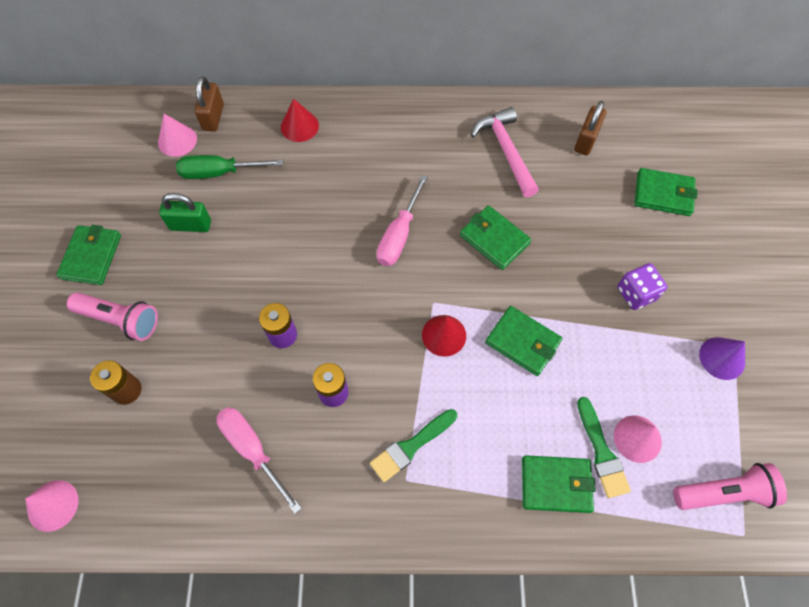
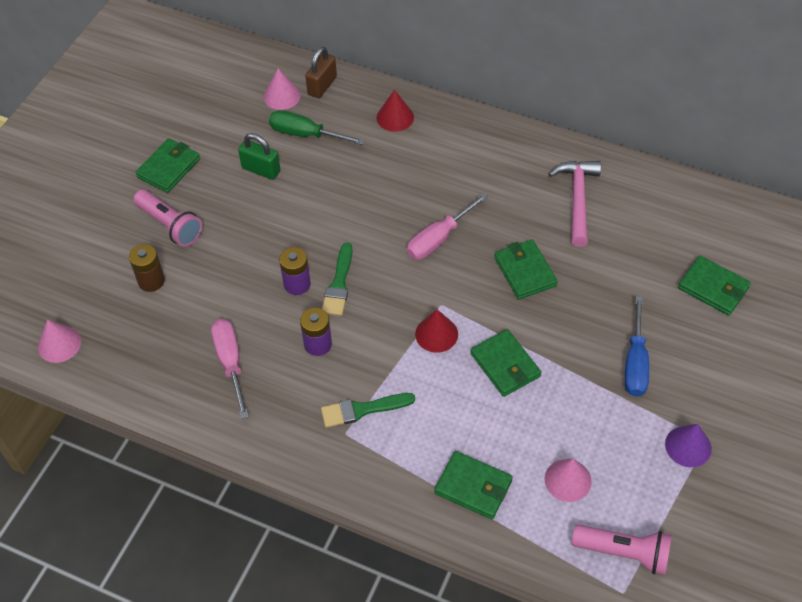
camera: 25 degrees right, 10 degrees down
brown padlock [574,101,606,156] -> none
green brush [577,397,631,498] -> green brush moved to [322,243,353,316]
purple dice [618,263,667,310] -> blue screwdriver [625,296,649,397]

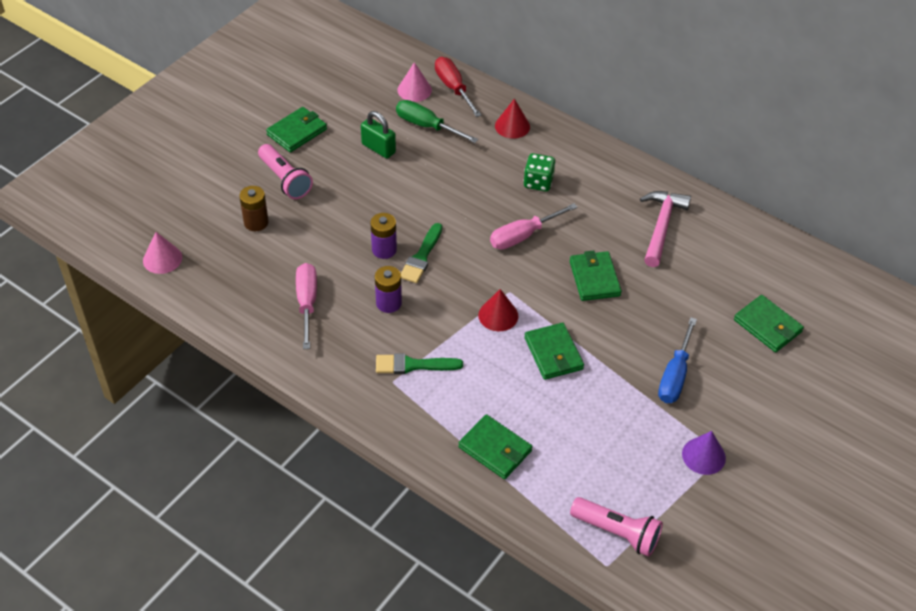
camera: 10 degrees right, 5 degrees down
brown padlock [305,47,337,98] -> red screwdriver [435,57,482,117]
pink cone [544,458,592,502] -> none
none -> green dice [524,153,556,192]

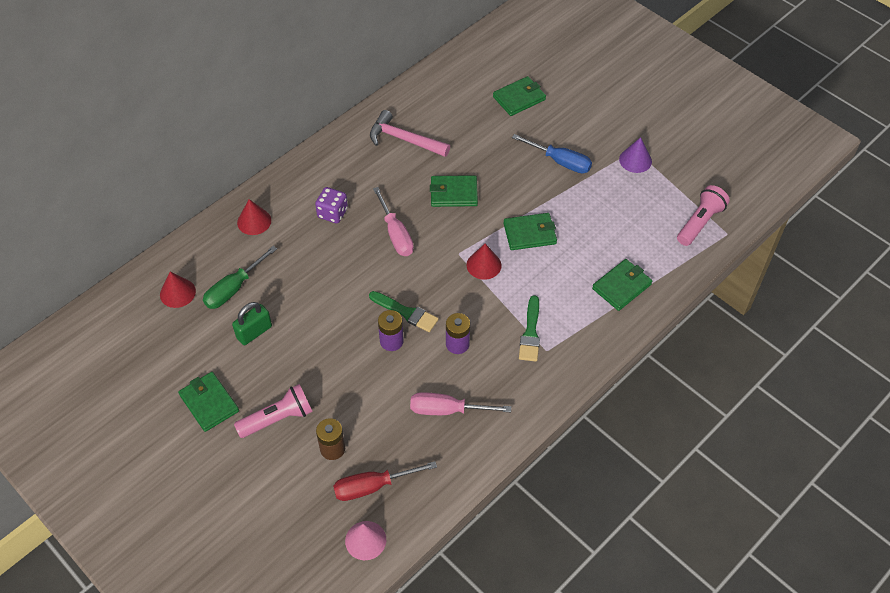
camera: 80 degrees left, 5 degrees up
pink cone [398,62,432,102] -> red cone [160,272,196,308]
red screwdriver [435,57,482,117] -> red screwdriver moved to [333,461,437,501]
green dice [524,153,556,192] -> purple dice [315,187,348,223]

